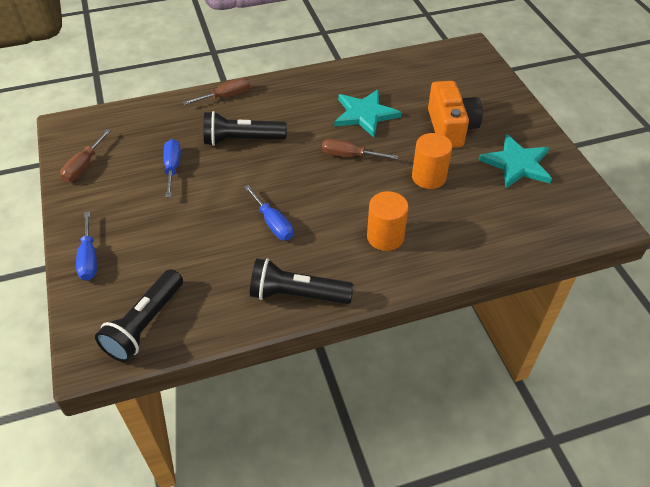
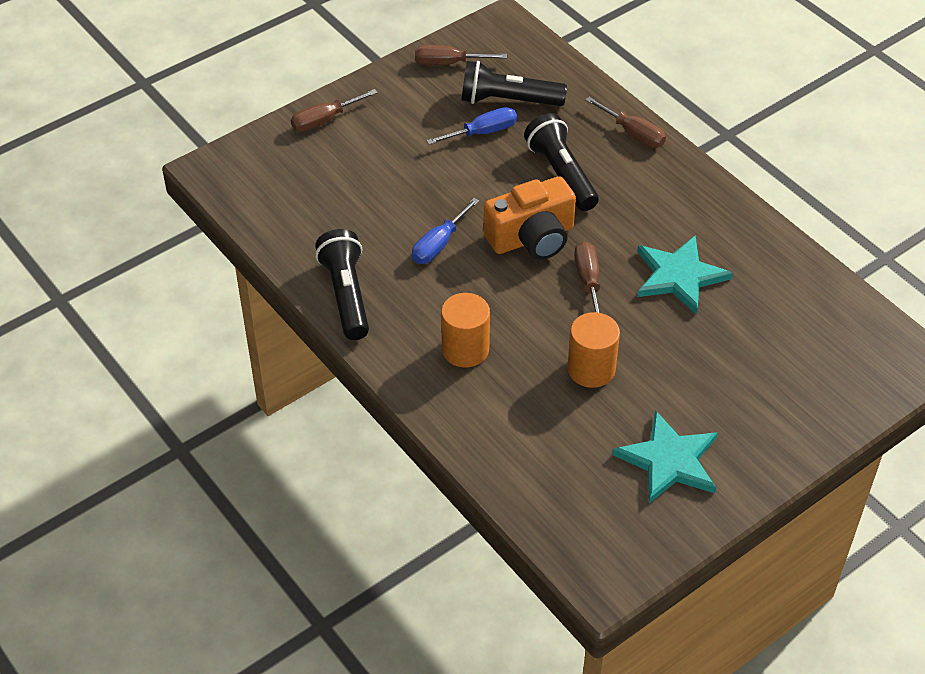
camera: 70 degrees right, 0 degrees up
blue screwdriver [76,212,97,281] -> brown screwdriver [291,89,378,132]
black flashlight [95,269,183,362] -> black flashlight moved to [461,61,567,106]
orange camera [428,81,483,148] -> orange camera moved to [483,176,576,260]

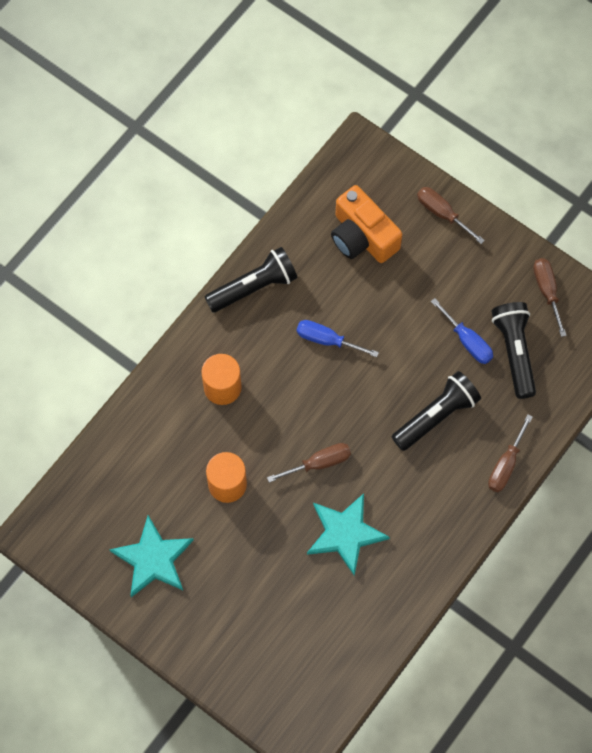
camera: 75 degrees right, 20 degrees up
orange camera [483,176,576,260] -> orange camera moved to [331,185,402,263]

